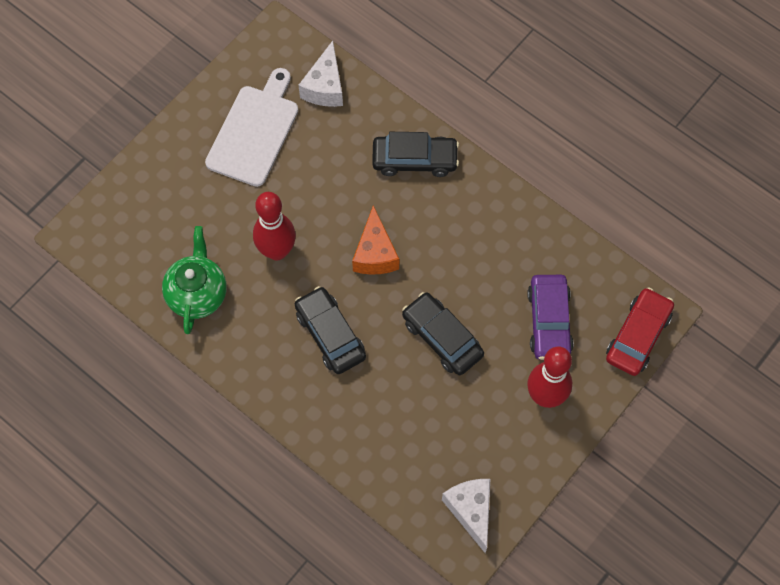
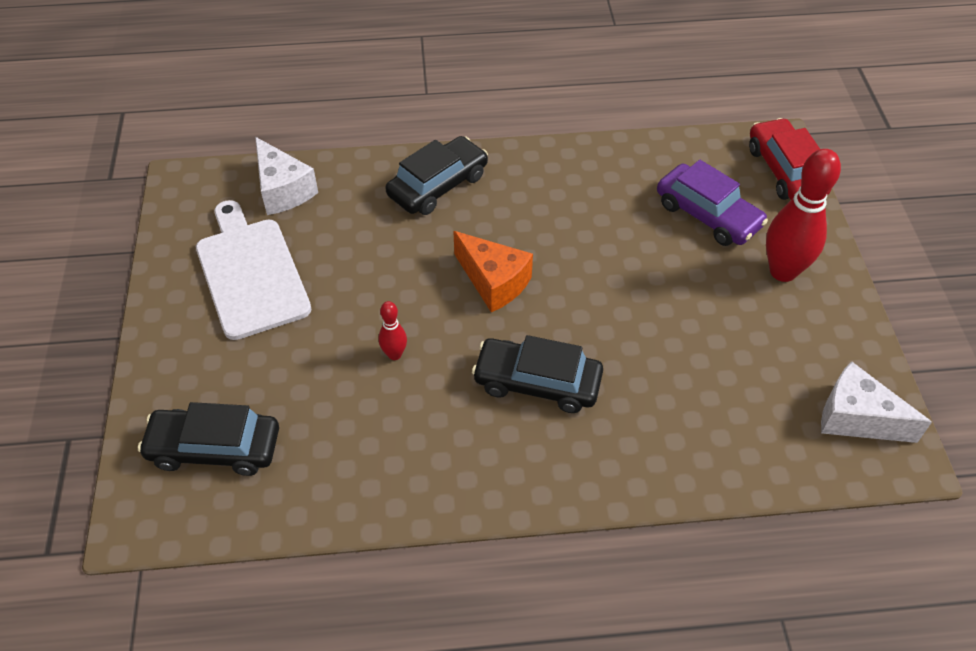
camera: 45 degrees left, 15 degrees down
green teapot [162,226,227,334] -> none
red bowling pin [253,192,296,260] -> red bowling pin [379,301,407,360], size x0.48
black car [402,292,484,375] -> black car moved to [138,402,279,476]

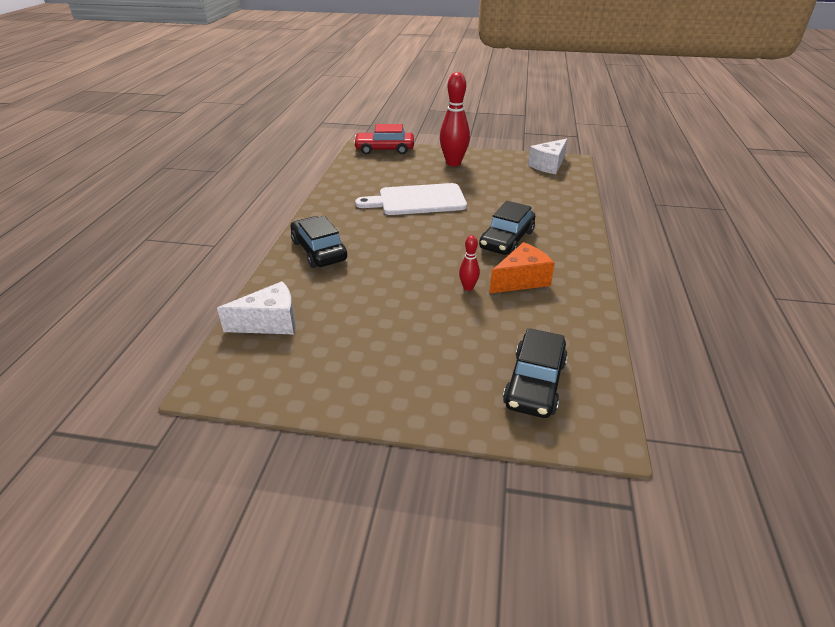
camera: 75 degrees left, 15 degrees down
white cutting board [196,200,311,340] -> white cutting board moved to [355,183,467,215]
orange cheese [453,231,533,312] -> orange cheese moved to [489,242,555,294]
purple car [657,160,768,246] -> none

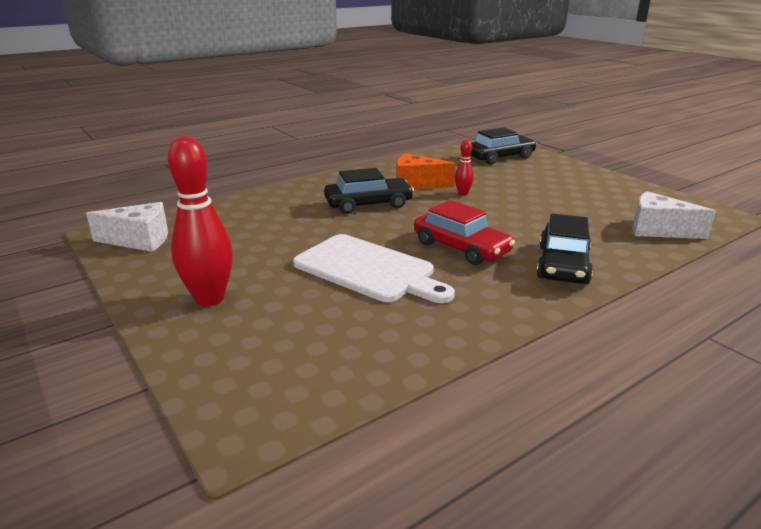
camera: 135 degrees left, 10 degrees down
red car [354,124,414,154] -> red car moved to [414,200,515,265]

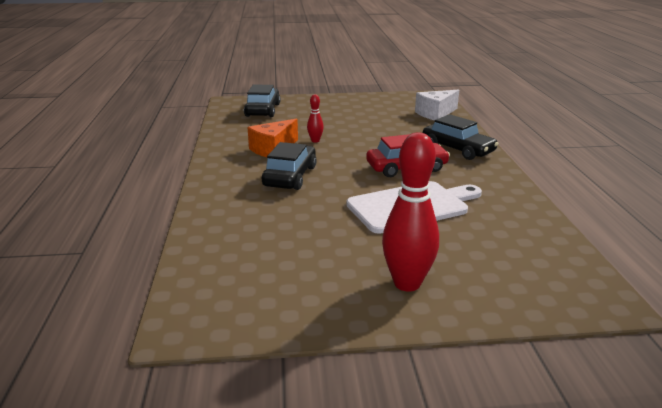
camera: 60 degrees left, 0 degrees up
white cheese [86,202,168,252] -> none

